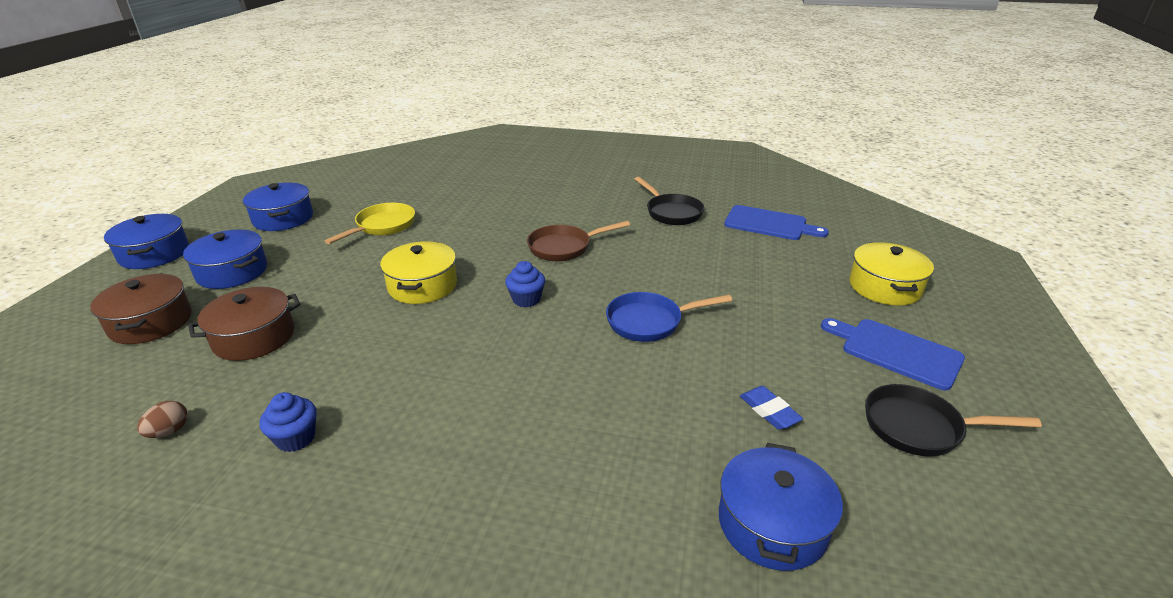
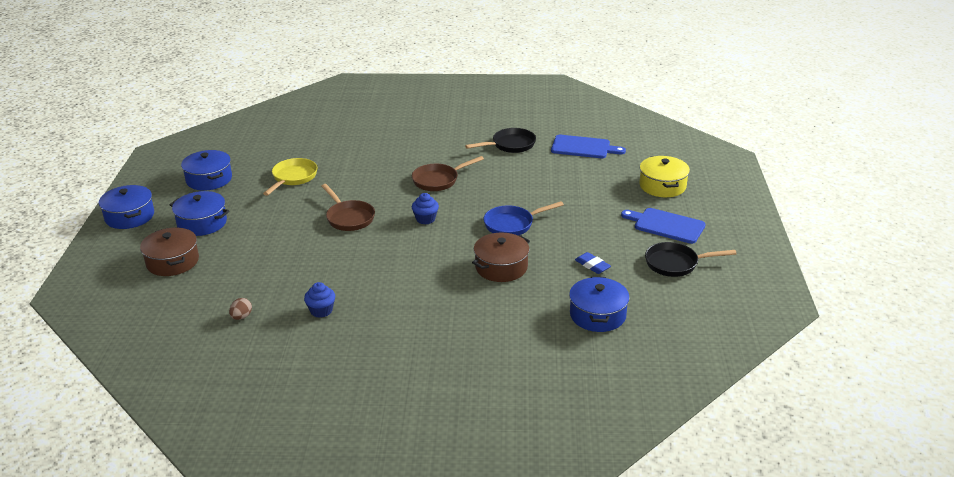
camera: 10 degrees left, 0 degrees up
brown pot [188,287,300,361] -> brown pot moved to [472,233,530,282]
yellow pot [380,241,457,304] -> brown pan [322,184,375,231]
black pan [635,177,705,225] -> black pan turned 75 degrees counterclockwise [465,128,536,153]

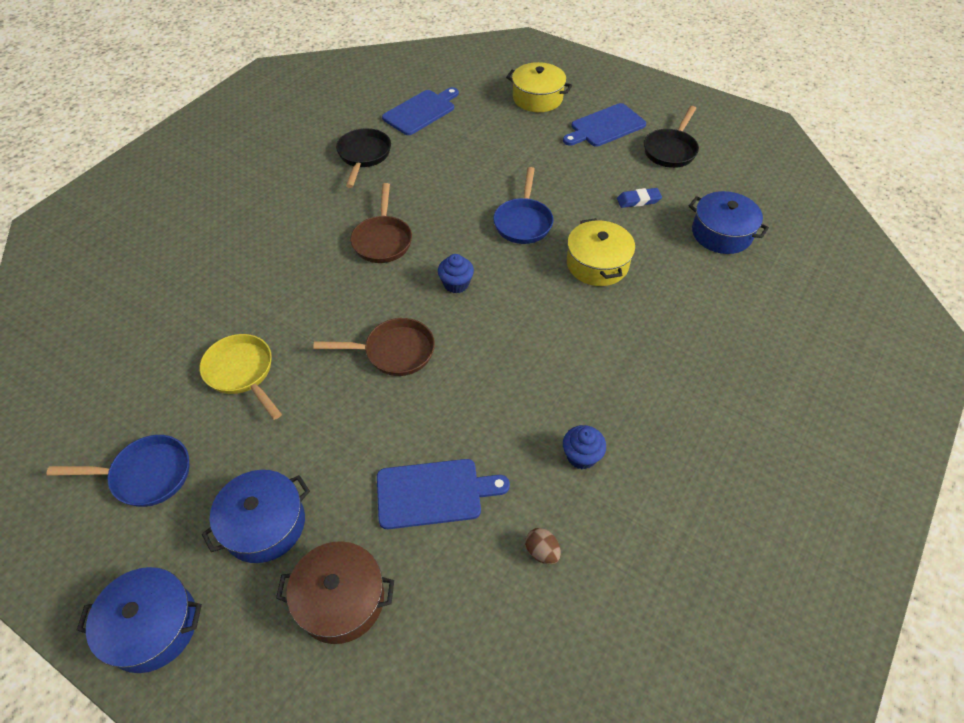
camera: 60 degrees left, 20 degrees up
blue pot [181,150,232,191] -> blue pan [47,435,189,507]
brown pot [472,233,530,282] -> yellow pot [567,218,635,286]
none -> blue cutting board [377,459,510,529]

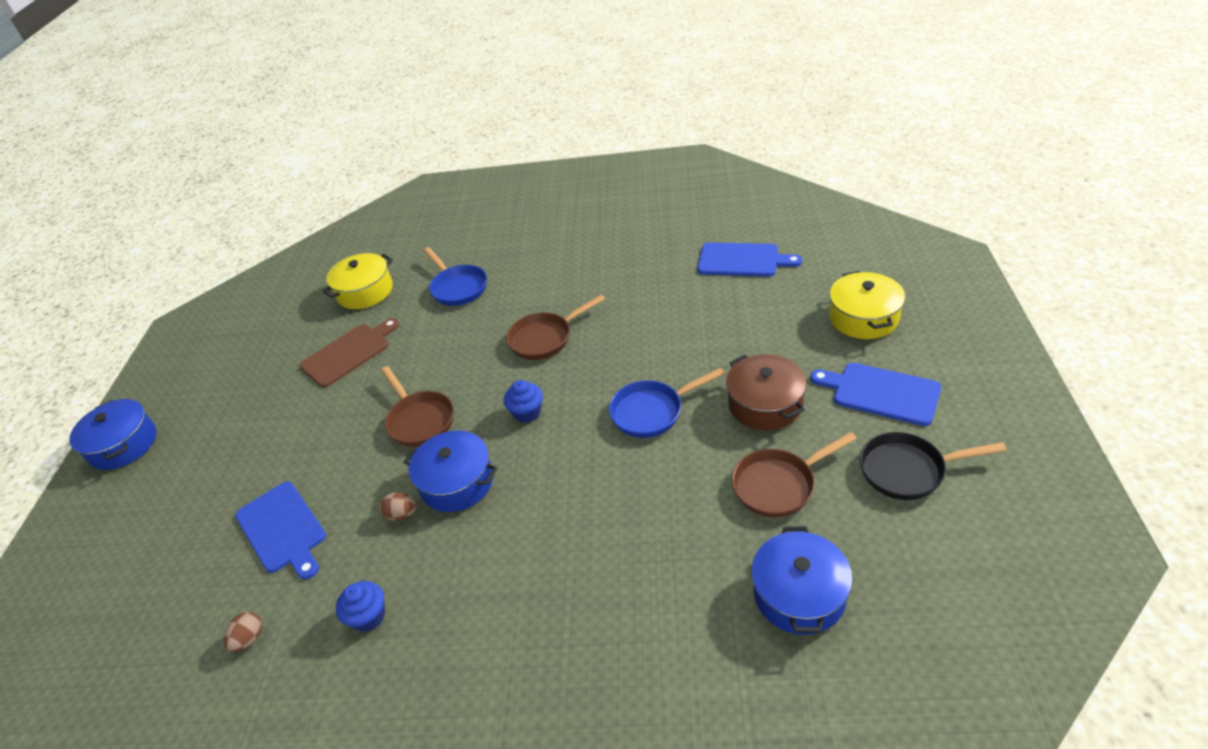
camera: 65 degrees right, 10 degrees down
blue pan [47,435,189,507] -> blue pan moved to [423,247,487,306]
yellow pan [200,334,282,420] -> brown cutting board [300,318,399,388]
blue pot [202,470,310,563] -> blue pot moved to [404,431,498,512]
brown pot [276,541,394,644] -> brown pot moved to [726,354,807,430]
black pan [336,128,391,188] -> none
yellow pot [567,218,635,286] -> yellow pot moved to [322,253,393,309]
blue eraser [617,188,662,208] -> brown pan [732,432,857,518]
none -> brown egg [380,492,416,521]

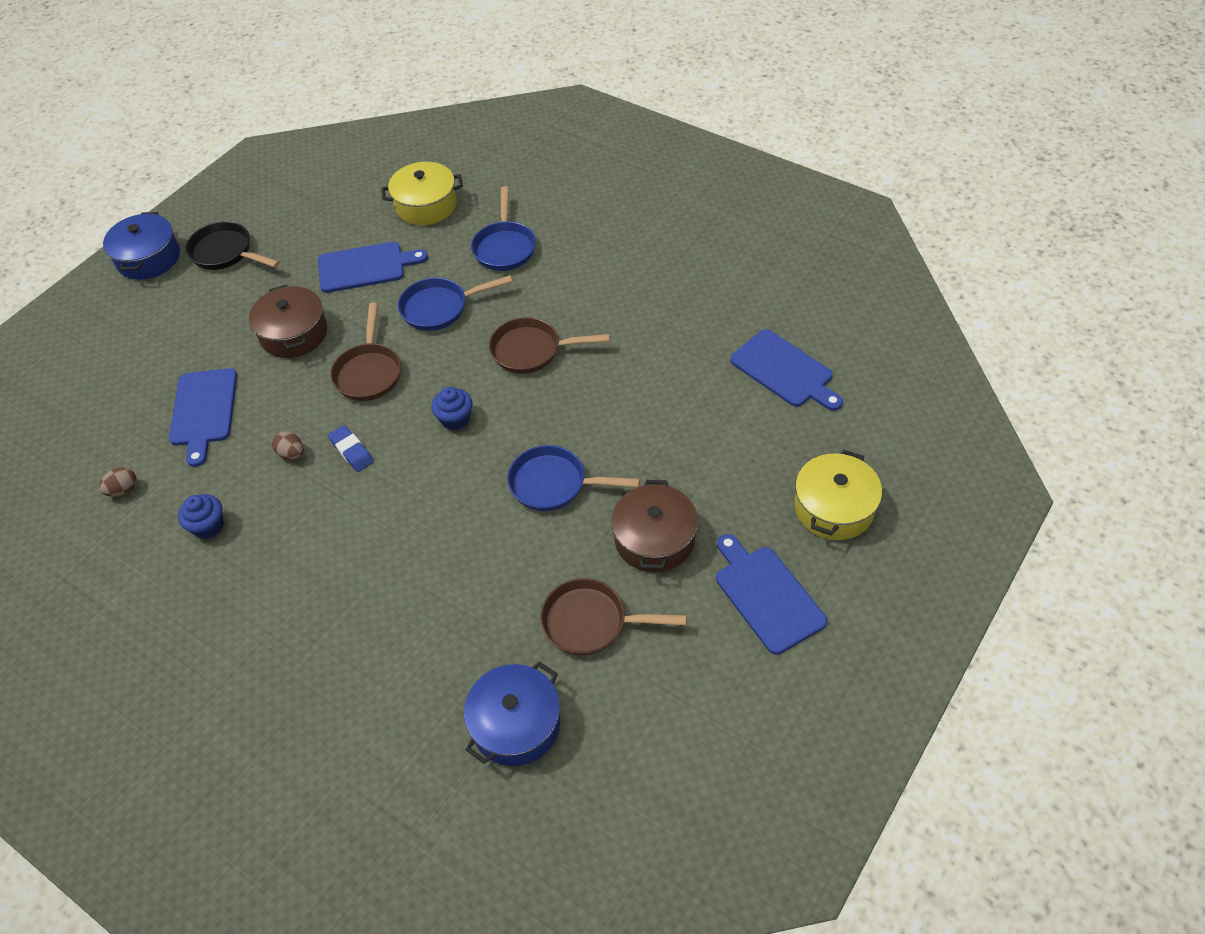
camera: 30 degrees right, 10 degrees up
brown cutting board [300,318,399,388] -> blue cutting board [318,242,428,293]
blue pot [404,431,498,512] -> blue eraser [328,425,374,472]
black pan [860,432,1007,500] -> black pan moved to [185,221,280,270]
none -> brown pot [249,285,327,358]
none -> blue pan [398,275,512,331]

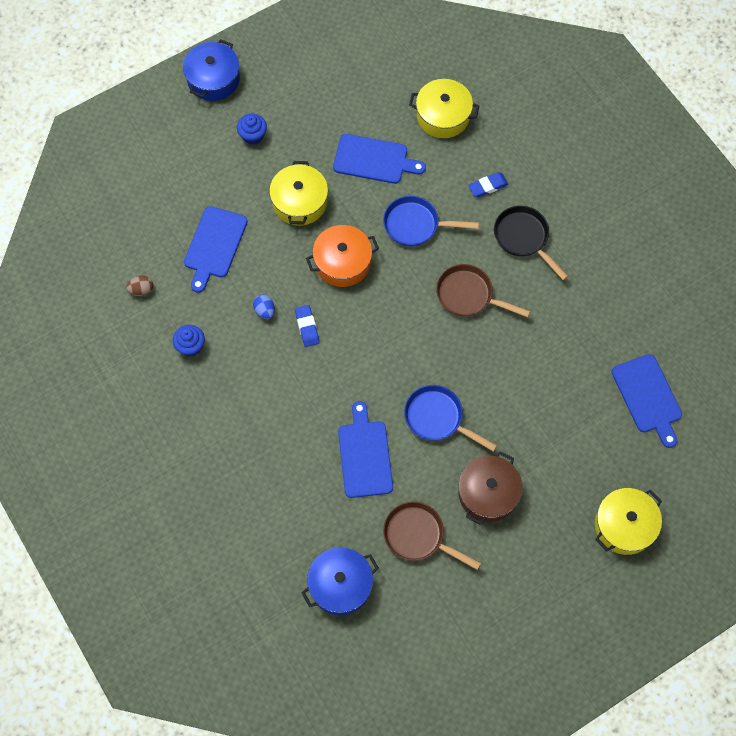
camera: 20 degrees right, 15 degrees up
black pan [185,221,280,270] -> black pan moved to [494,206,568,280]
brown pot [249,285,327,358] -> yellow pot [269,161,328,226]
brown egg [272,431,304,460] -> blue egg [253,294,275,319]
brown pan [330,303,401,401] -> orange pot [306,225,379,287]
blue cupcake [431,387,472,431] -> blue cupcake moved to [237,114,267,145]
blue pan [471,186,536,271] -> blue eraser [468,172,508,197]
blue cutting board [716,534,827,655] -> blue cutting board moved to [338,401,393,498]

